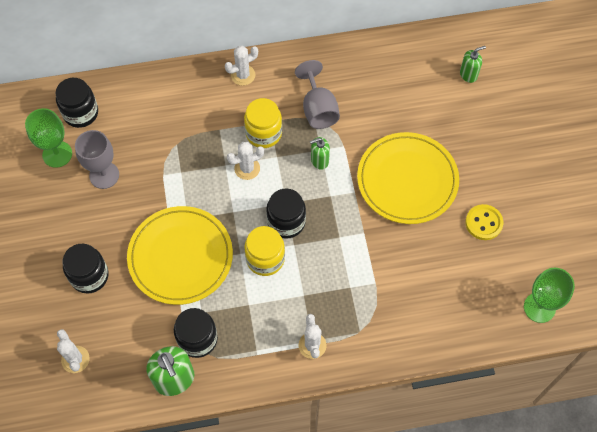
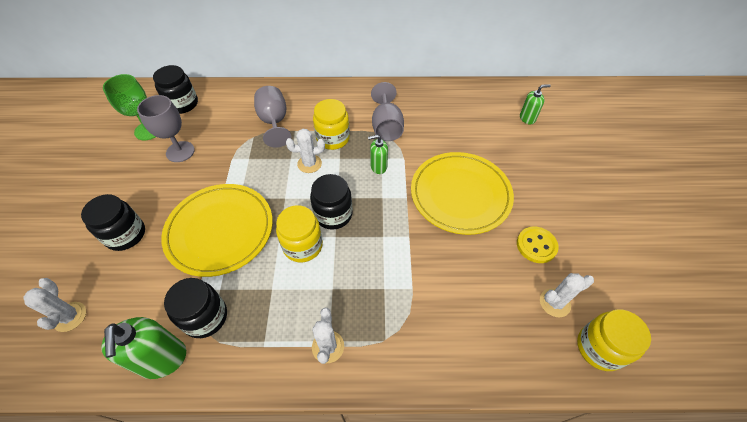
camera: 10 degrees right, 10 degrees down
white cactus [225,46,258,86] -> white cactus moved to [540,273,594,317]
green goblet [524,268,575,323] -> yellow jar [577,309,651,371]
none -> grey goblet [254,86,291,148]

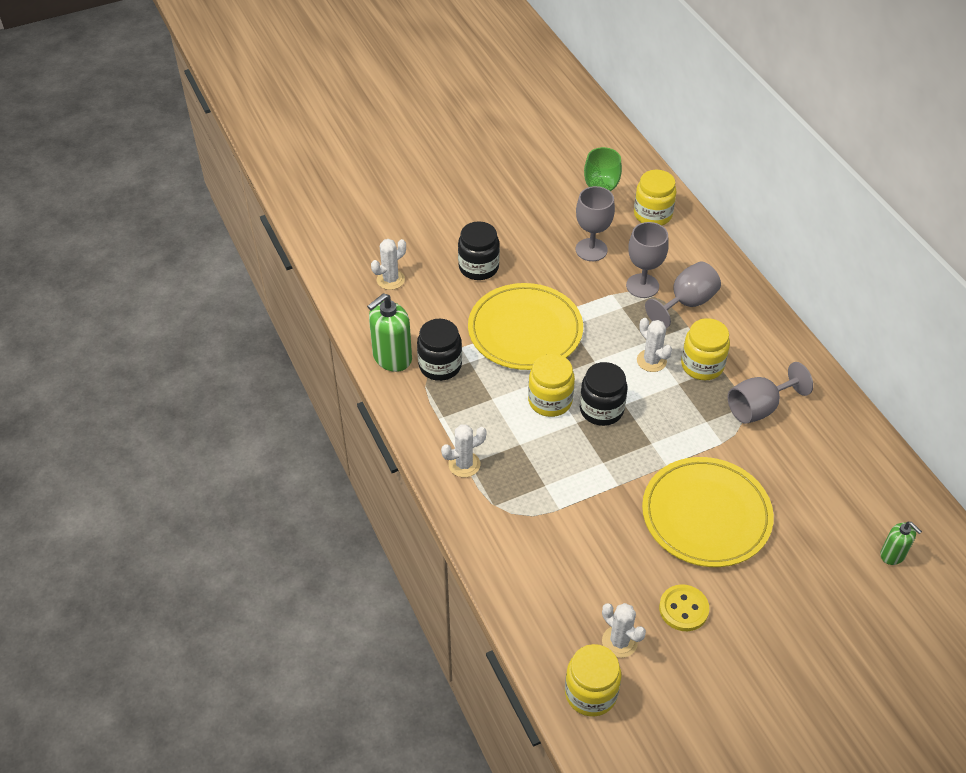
camera: 65 degrees right, 5 degrees down
black jar [153,65,198,114] -> yellow jar [634,170,676,225]
green soap dispenser [368,135,388,174] -> none
none -> grey goblet [626,222,669,298]

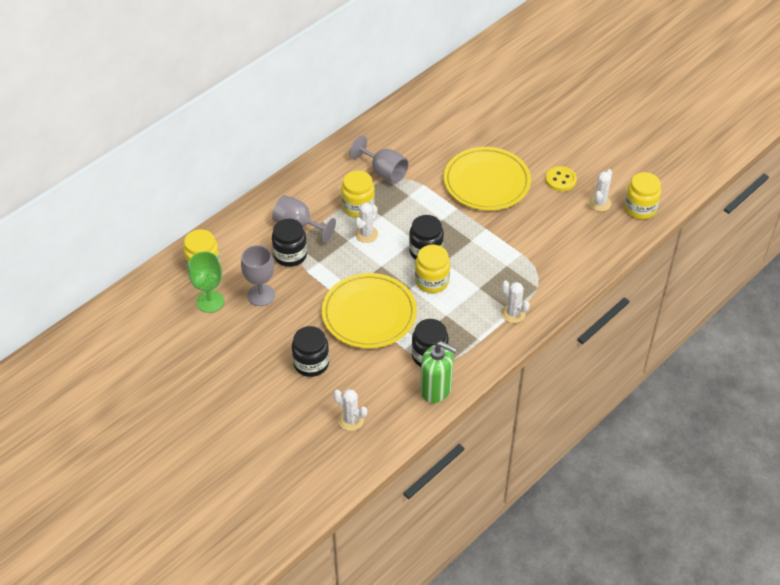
camera: 110 degrees left, 0 degrees up
grey goblet [626,222,669,298] -> black jar [272,219,307,267]
green soap dispenser [880,522,922,565] -> none

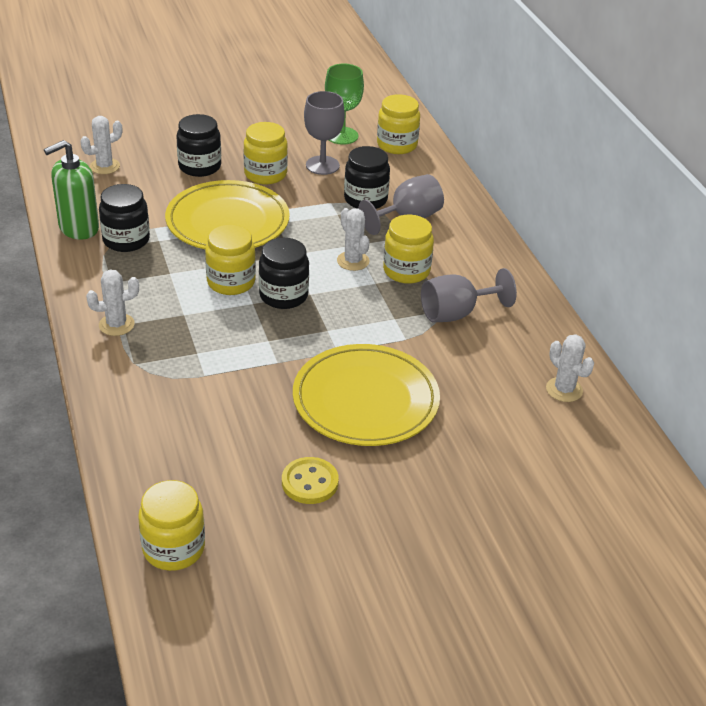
camera: 115 degrees right, 10 degrees down
white cactus [589,169,612,211] -> white cactus moved to [546,334,594,402]
none -> yellow jar [243,122,288,184]

